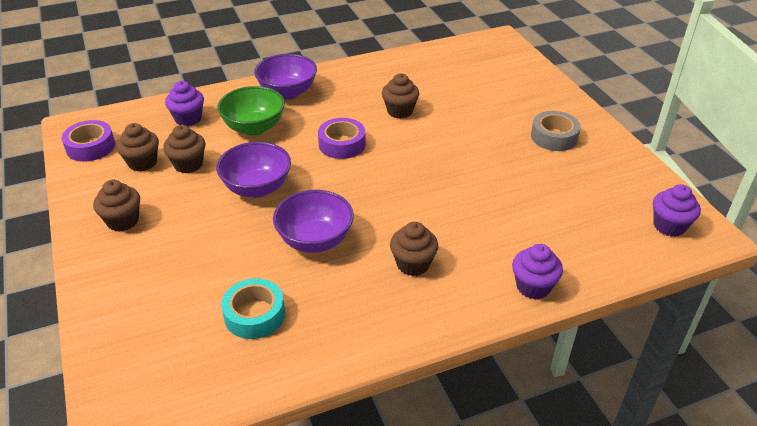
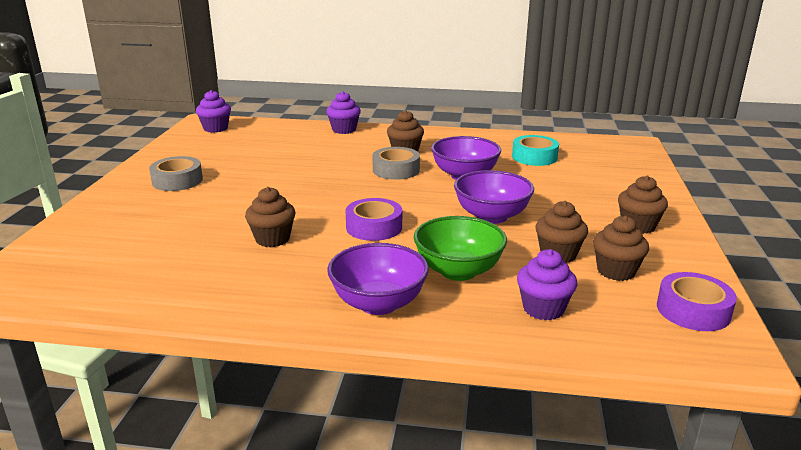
camera: 150 degrees left, 15 degrees down
none -> grey tape [372,147,420,180]

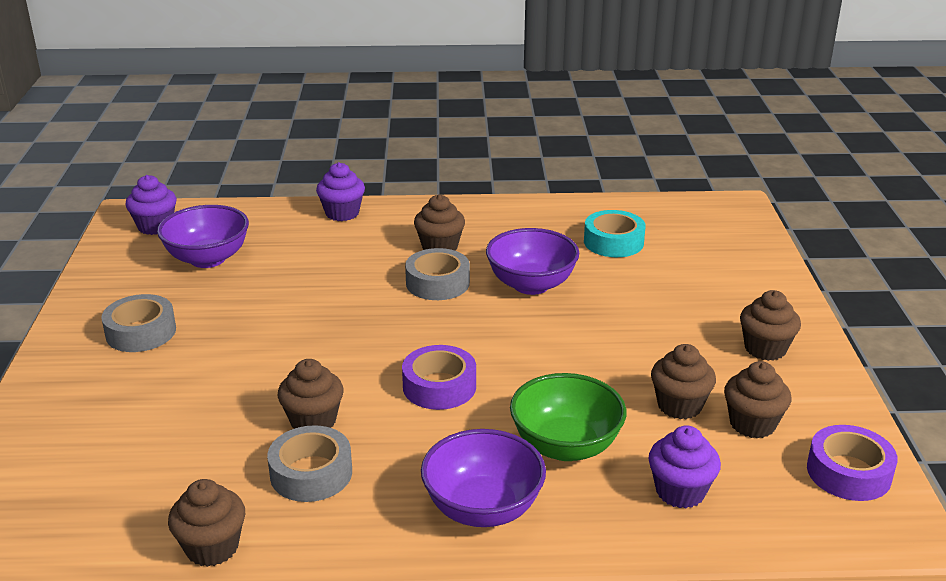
camera: 10 degrees left, 5 degrees up
purple bowl [454,170,534,224] -> purple bowl moved to [157,205,249,268]
none -> brown cupcake [168,479,245,567]
none -> grey tape [267,425,352,502]

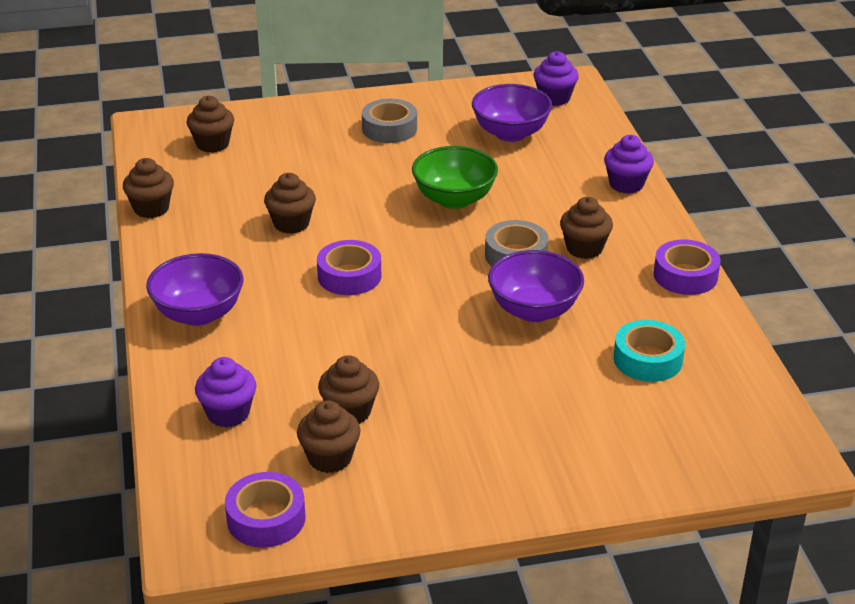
camera: 80 degrees right, 5 degrees up
grey tape [267,425,352,502] -> none
green bowl [510,373,626,461] -> green bowl moved to [412,146,498,209]
brown cupcake [740,290,801,361] -> brown cupcake moved to [186,96,234,153]
none -> purple tape [654,240,721,295]

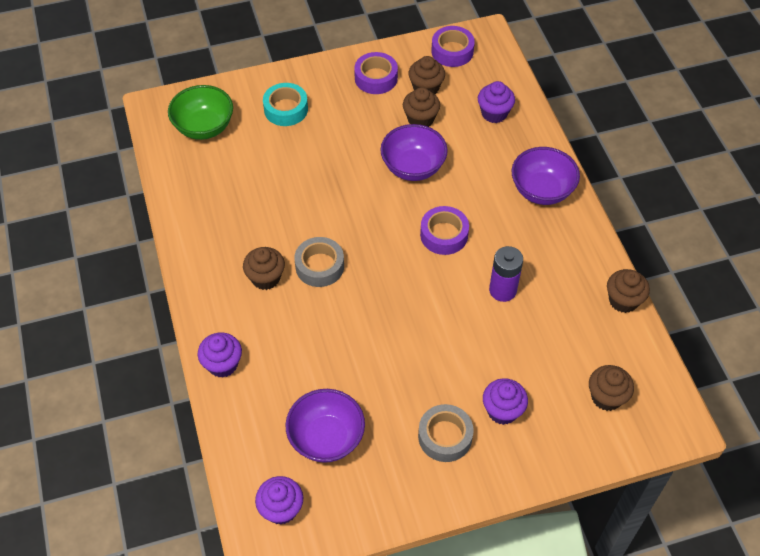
camera: 175 degrees right, 20 degrees up
brown cupcake [264,173,316,234] -> purple battery [489,246,523,302]
green bowl [412,146,498,209] -> green bowl moved to [168,85,233,140]
purple bowl [488,250,584,322] -> purple bowl moved to [380,124,448,181]
turquoise tape [614,320,685,382] -> turquoise tape moved to [263,83,308,126]
purple tape [654,240,721,295] -> purple tape moved to [354,52,398,94]
none -> purple cupcake [483,378,528,425]

